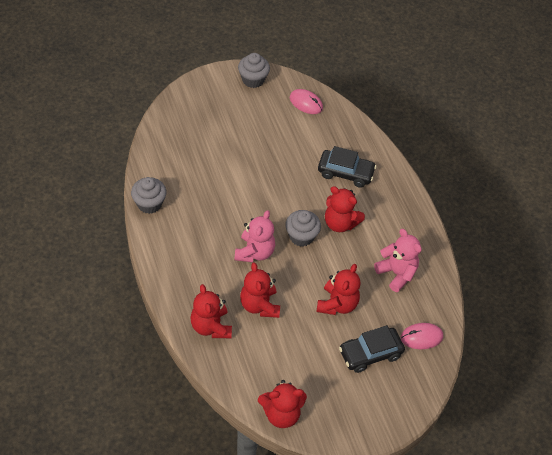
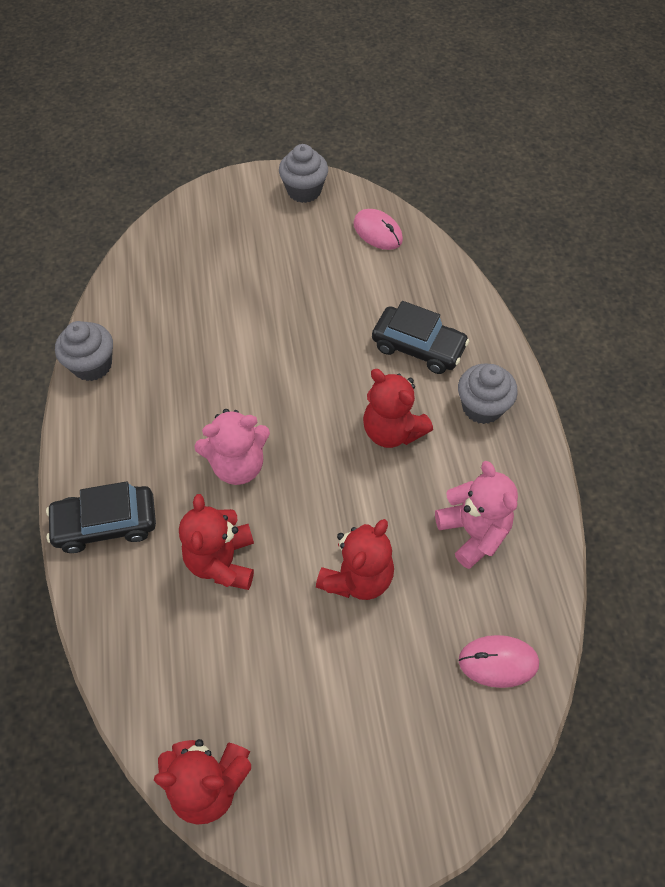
camera: 15 degrees right, 5 degrees up
red teddy bear [190,284,232,338] -> none
pink teddy bear [234,210,275,262] -> pink teddy bear turned 45 degrees clockwise [194,409,270,485]
grey cupcake [285,210,321,247] -> grey cupcake moved to [458,363,518,424]
black car [339,325,405,373] -> black car moved to [46,481,156,553]

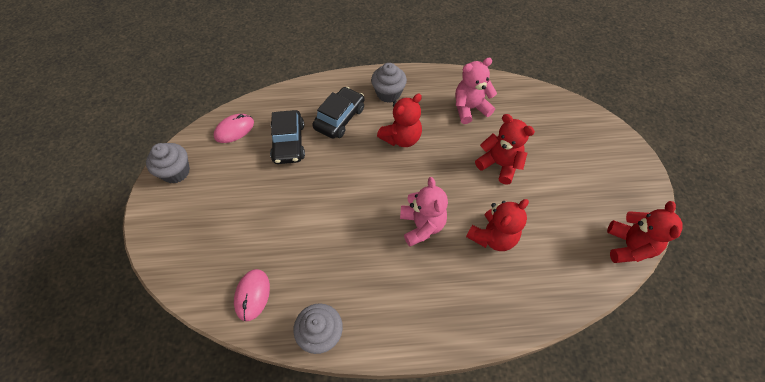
camera: 85 degrees left, 0 degrees up
black car [46,481,156,553] -> black car moved to [270,110,305,164]
red teddy bear [179,494,254,590] -> red teddy bear turned 45 degrees counterclockwise [466,199,529,251]
pink mouse [459,635,539,688] -> pink mouse moved to [234,269,270,321]

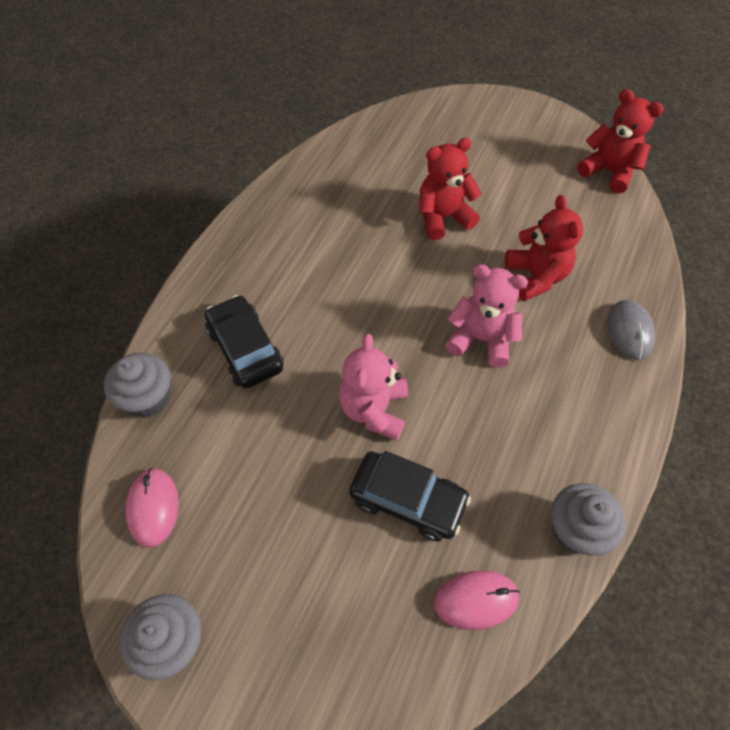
camera: 60 degrees left, 0 degrees up
pink mouse [234,269,270,321] -> pink mouse turned 45 degrees counterclockwise [434,570,520,630]
black car [270,110,305,164] -> black car moved to [349,451,471,541]
grey cupcake [371,63,407,103] -> grey cupcake moved to [104,353,171,418]
red teddy bear [377,94,422,147] -> none
pink teddy bear [455,58,497,124] -> pink teddy bear moved to [339,334,408,440]
none -> grey mouse [607,300,655,360]

